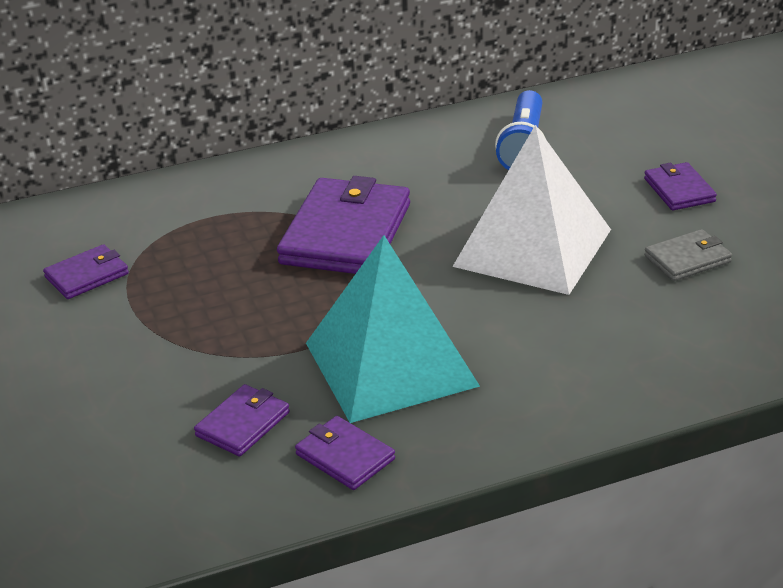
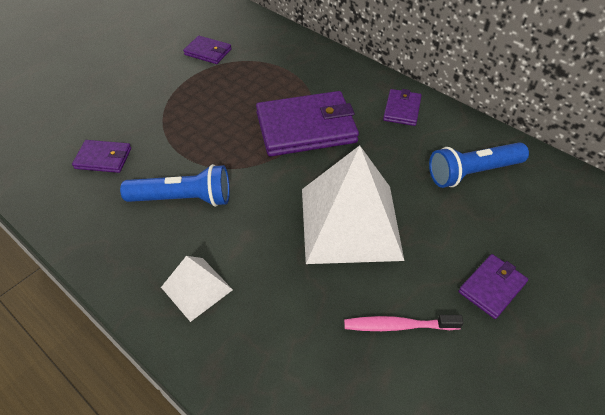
camera: 60 degrees right, 15 degrees up
purple wallet [295,416,395,490] -> purple wallet moved to [383,89,422,126]
turquoise pyramid [306,235,480,423] -> blue flashlight [120,164,230,207]
grey wallet [644,229,732,281] -> pink toothbrush [344,315,464,331]
none -> white pyramid [161,256,233,322]

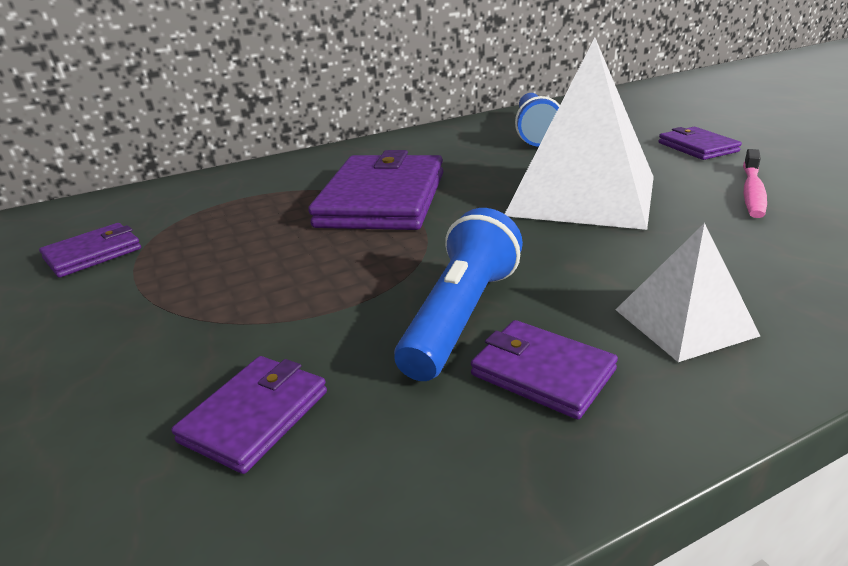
camera: 65 degrees left, 20 degrees down
purple wallet [383,89,422,126] -> purple wallet moved to [471,320,618,419]

